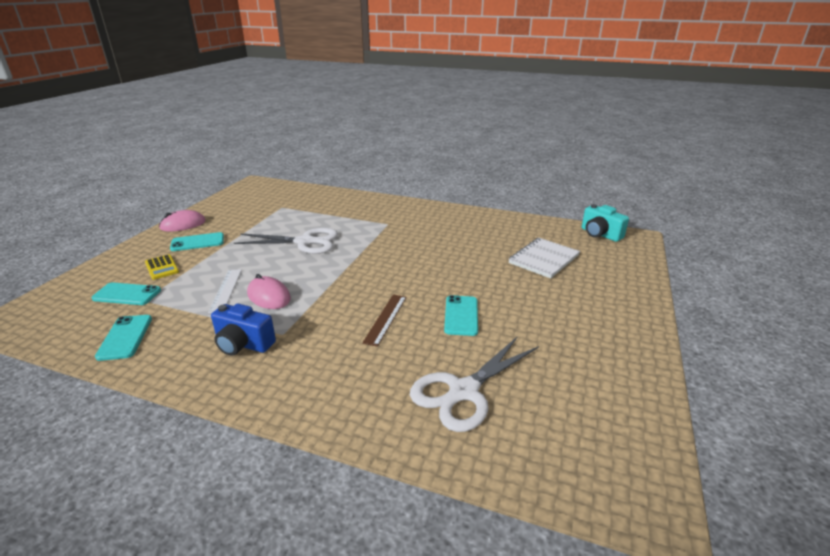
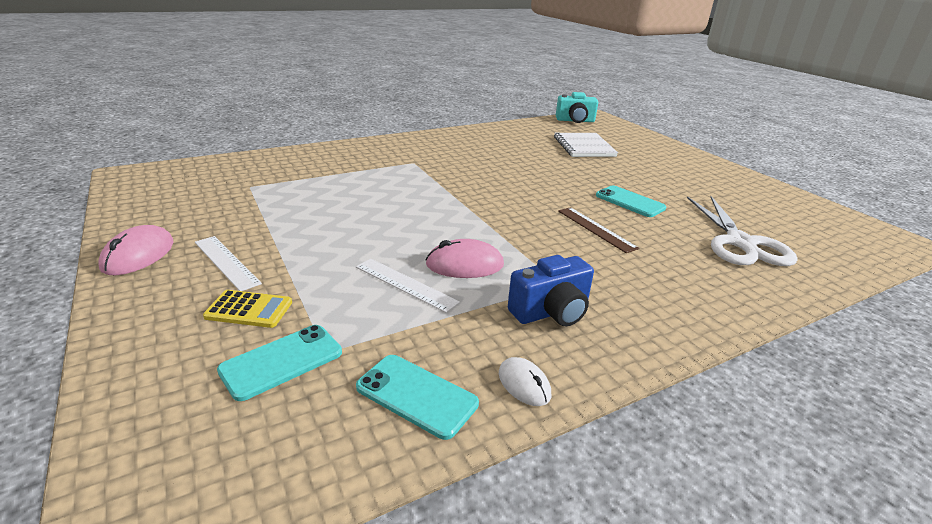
camera: 50 degrees left, 0 degrees up
turquoise phone [170,232,224,251] -> white ruler [195,236,262,291]
white scissors [234,228,338,254] -> none
none -> white mouse [499,357,551,406]

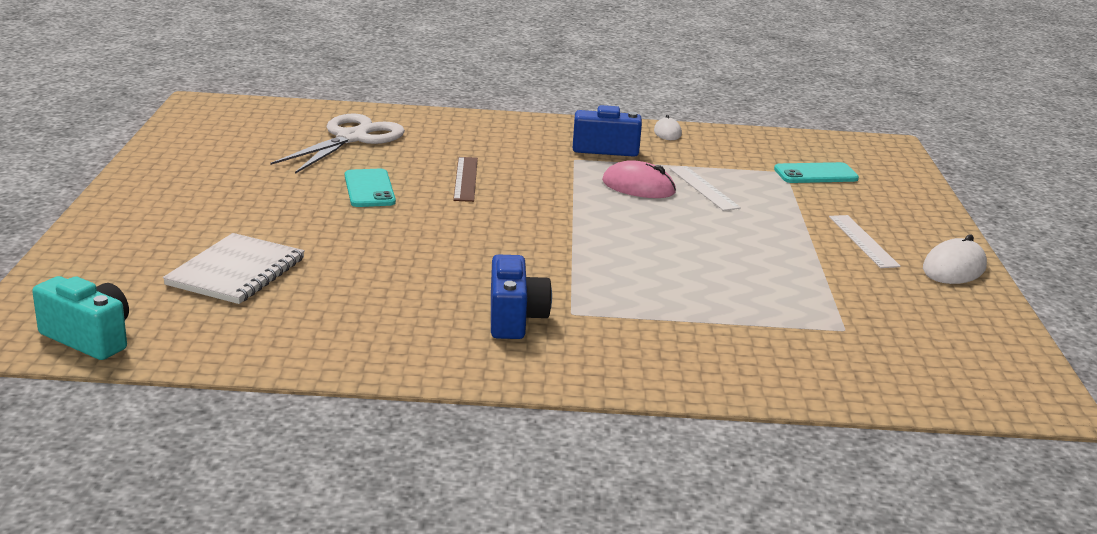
camera: 150 degrees left, 5 degrees down
pink mouse [98,225,173,275] -> white mouse [923,234,987,284]
yellow calculator [203,290,292,328] -> none
turquoise phone [356,355,479,440] -> none
none -> blue camera [491,254,552,339]

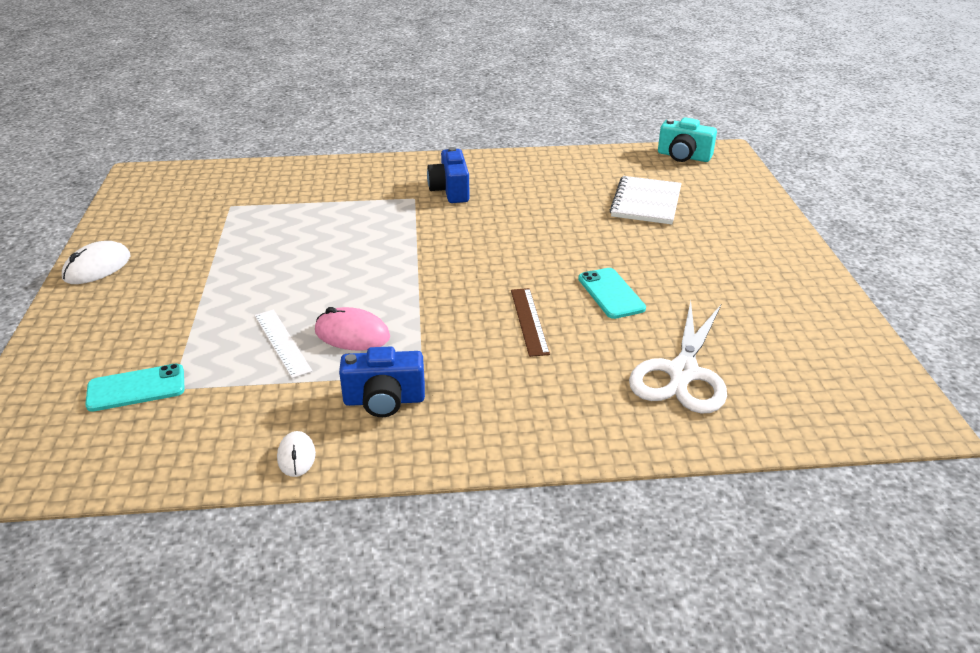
camera: 175 degrees right, 10 degrees up
white ruler [829,215,901,268] -> none

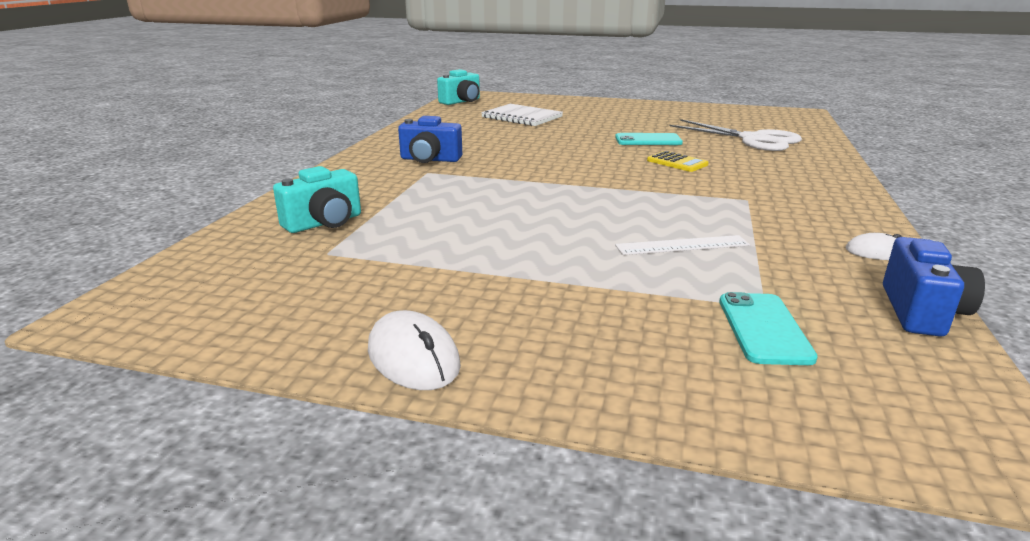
camera: 70 degrees left, 10 degrees down
pink mouse [315,307,390,351] -> none
blue camera [339,347,425,417] -> blue camera moved to [883,237,985,337]
brown ruler [511,288,550,357] -> yellow calculator [647,151,708,172]
none -> turquoise camera [273,166,361,233]

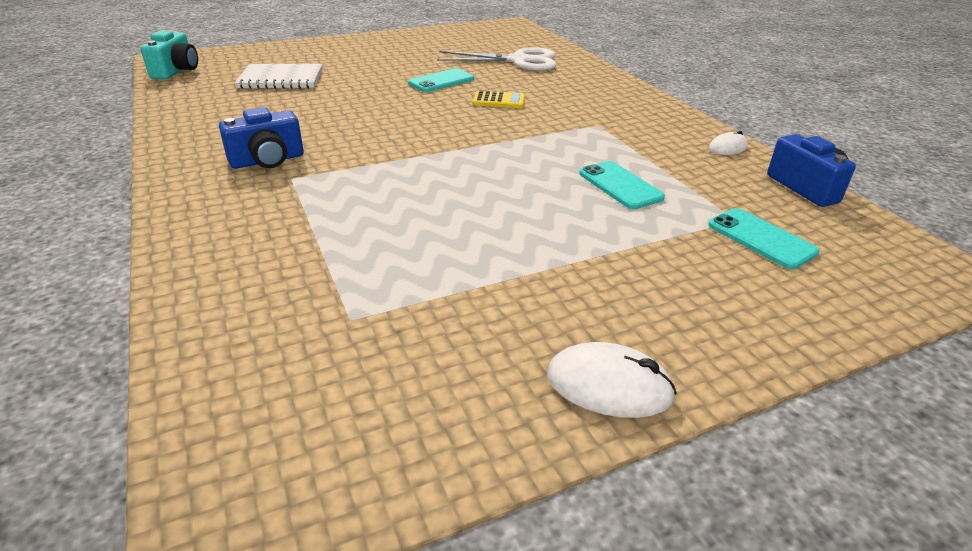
camera: 40 degrees left, 10 degrees up
turquoise camera [273,166,361,233] -> none
white ruler [615,235,750,255] -> turquoise phone [579,161,665,209]

